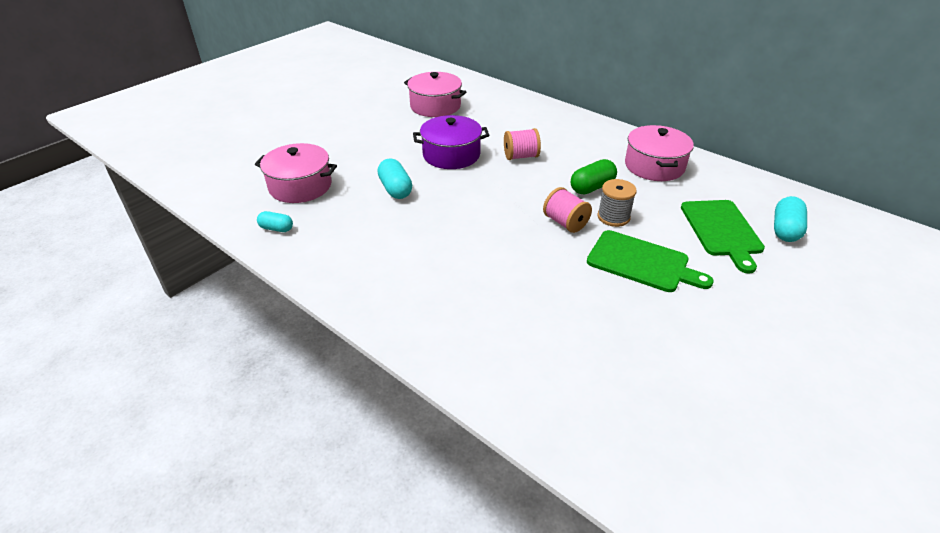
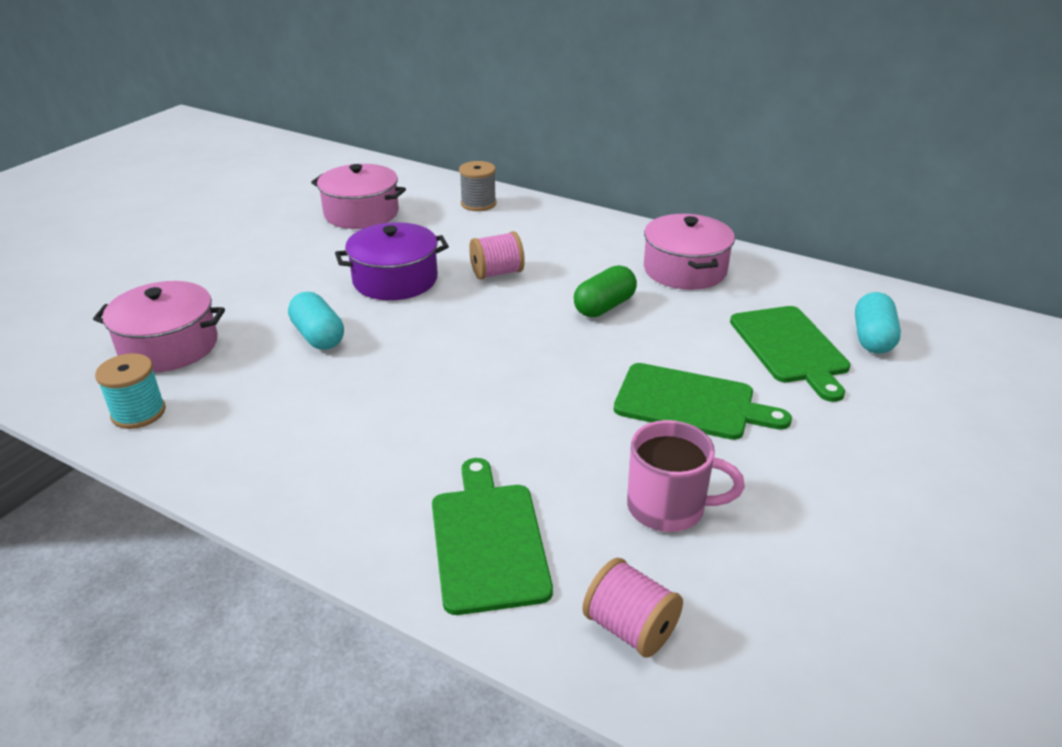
camera: 10 degrees left, 5 degrees down
turquoise capsule [257,211,293,232] -> turquoise spool [95,353,166,429]
pink spool [543,187,592,233] -> pink spool moved to [583,558,683,658]
grey spool [597,179,637,227] -> grey spool moved to [459,161,496,211]
none -> green cutting board [432,458,553,615]
none -> pink mug [627,420,745,532]

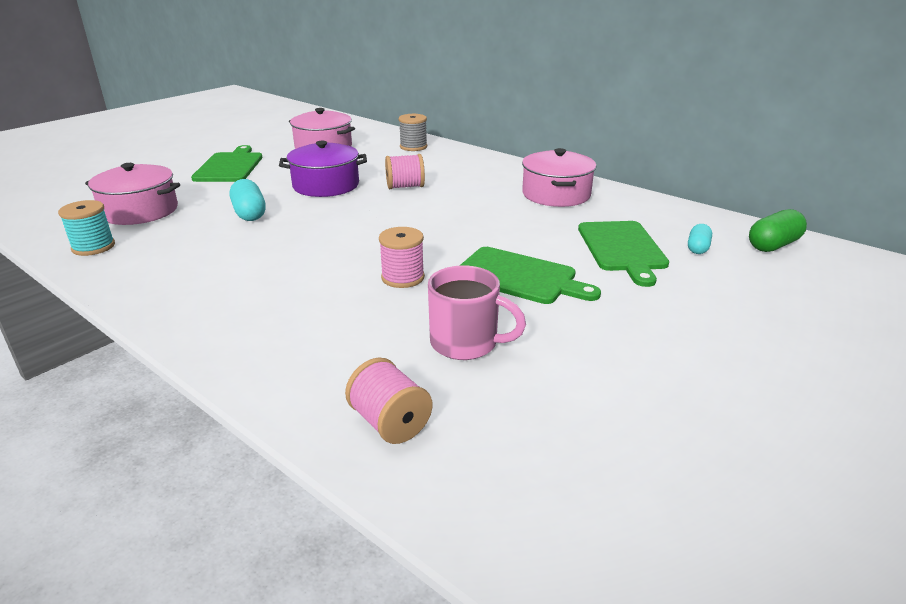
camera: 10 degrees right, 5 degrees down
green cutting board [432,458,553,615] -> green cutting board moved to [191,145,262,182]
green capsule [574,265,637,317] -> green capsule moved to [749,209,807,252]
turquoise capsule [855,292,901,354] -> turquoise capsule [688,224,712,254], size x0.63
none -> pink spool [379,227,425,288]

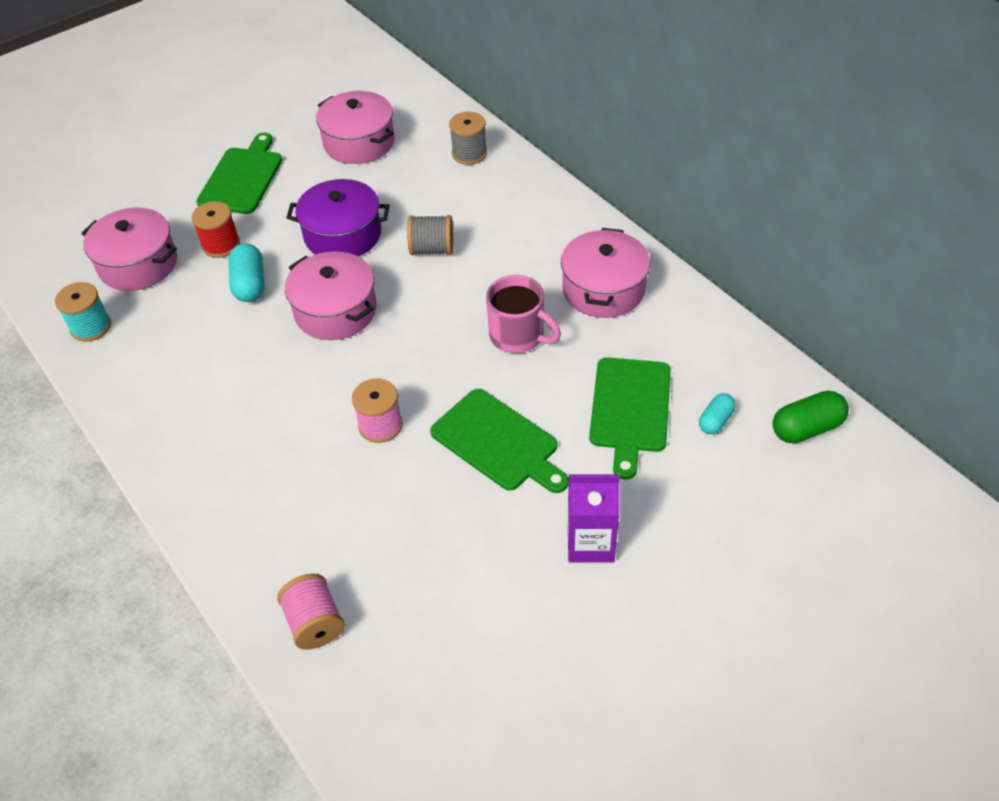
camera: 15 degrees right, 20 degrees up
pink spool [385,154,425,189] -> grey spool [407,215,453,255]
pink mug [428,265,526,360] -> pink mug moved to [486,275,561,353]
none -> red spool [192,201,240,258]
none -> pink pot [285,251,377,340]
none -> purple carton [568,474,620,563]

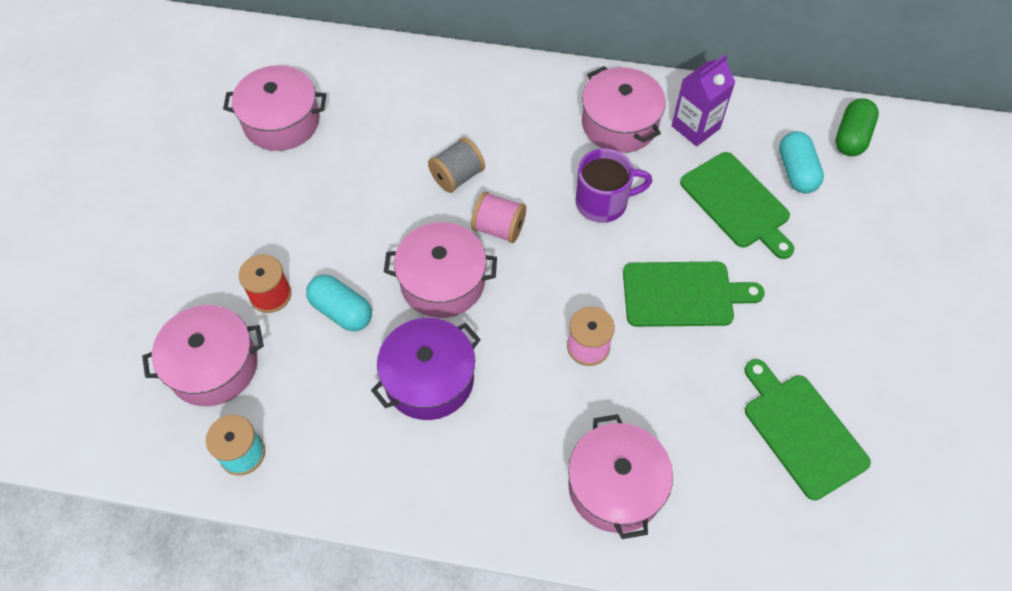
camera: 45 degrees left, 10 degrees up
green cutting board [196,133,283,214] -> green cutting board moved to [745,359,871,500]
pink spool [277,573,345,650] -> pink spool moved to [471,191,526,243]
purple pot [286,179,390,257] -> purple pot moved to [371,318,481,420]
grey spool [449,112,487,165] -> none
pink mug [486,275,561,353] -> purple mug [575,148,652,223]
purple carton [568,474,620,563] -> purple carton moved to [672,54,735,146]
turquoise capsule [699,393,736,434] -> turquoise capsule [779,131,824,194], size x1.58
none -> pink pot [568,414,673,539]

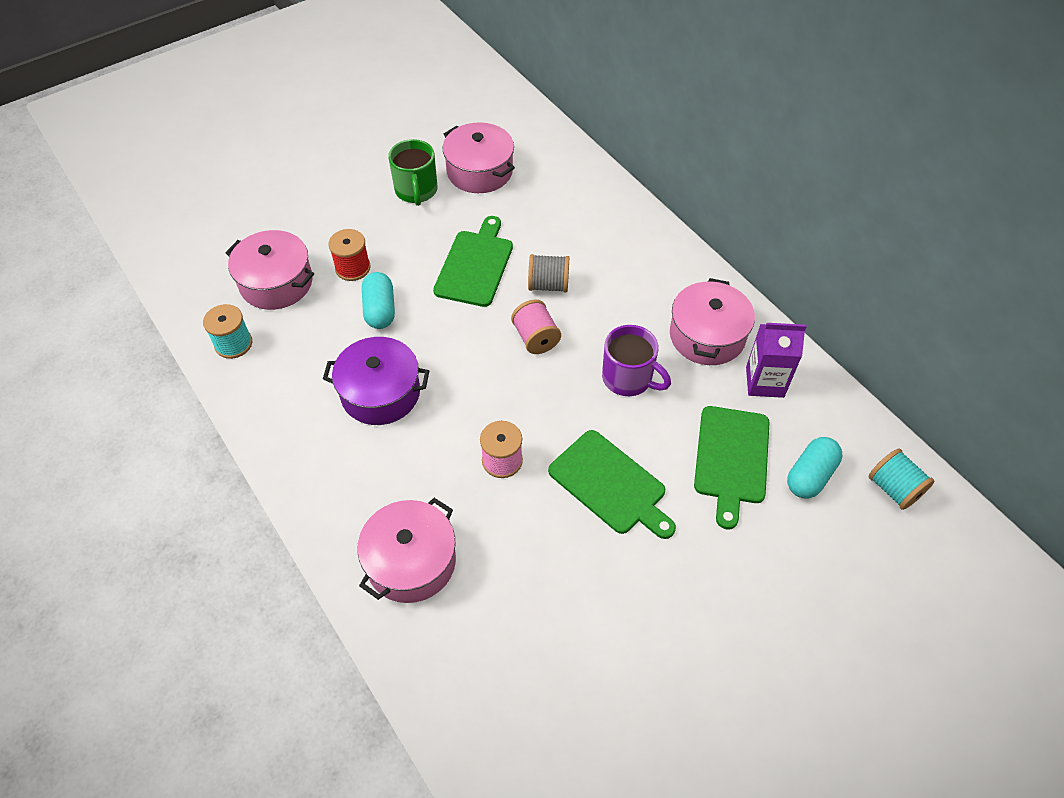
camera: 45 degrees right, 5 degrees down
pink pot [384,222,497,318] -> none
green cutting board [745,359,871,500] -> green cutting board moved to [433,216,513,307]
green capsule [835,98,879,156] -> turquoise spool [868,448,935,510]
none -> green mug [388,139,437,206]

